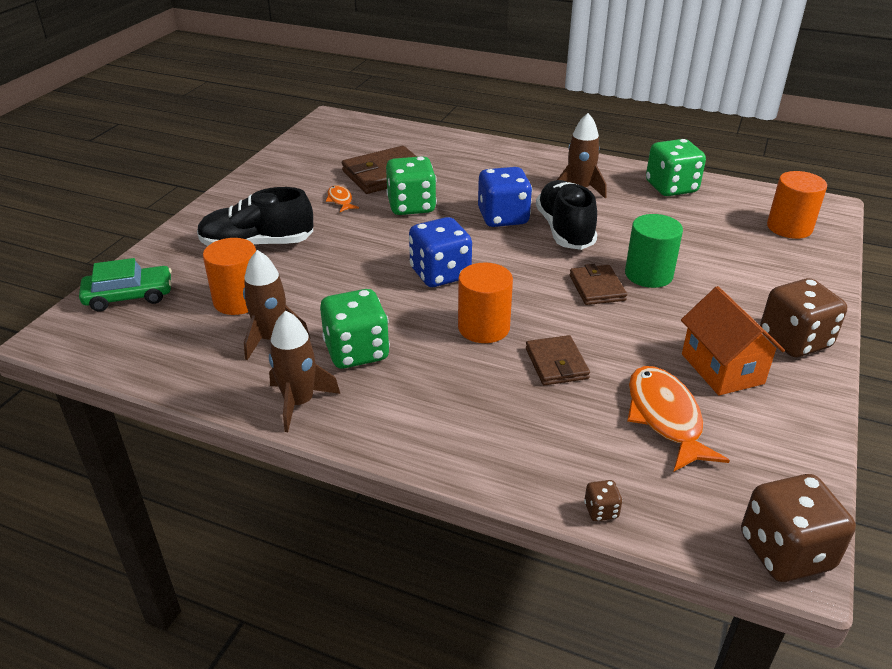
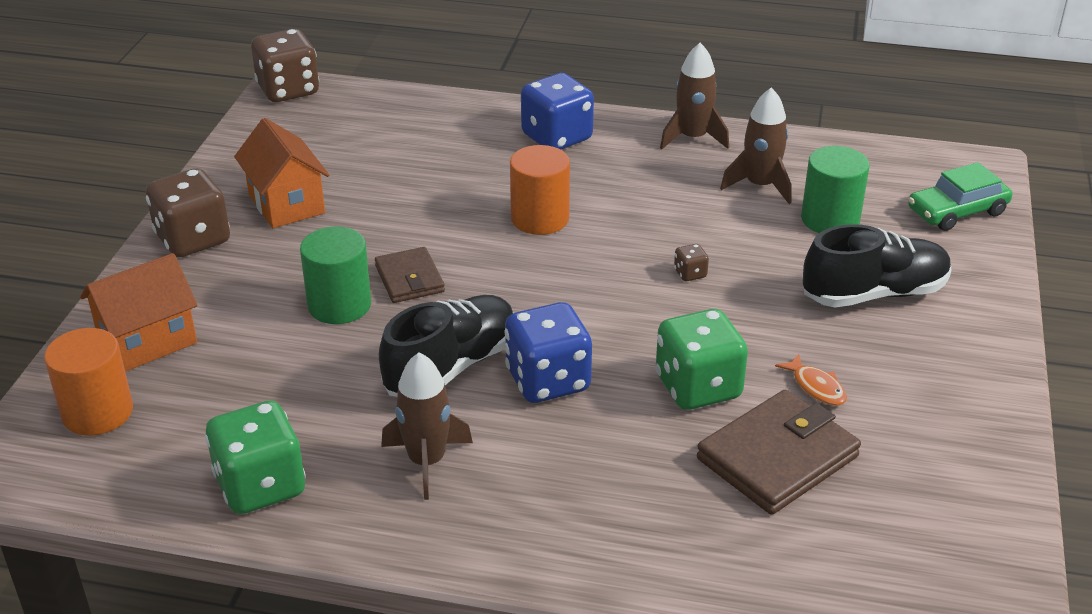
camera: 170 degrees right, 0 degrees up
orange cylinder [203,238,256,315] -> green cylinder [801,146,869,233]
green dice [320,289,390,368] -> none
blue dice [409,217,472,287] -> blue dice moved to [521,73,594,150]
brown wallet [526,335,590,386] -> none
black shoe [536,180,597,250] -> black shoe turned 120 degrees counterclockwise [379,295,513,397]
brown dice [584,480,622,521] -> brown dice moved to [674,244,709,281]
orange fish [627,366,730,471] -> none
none -> orange house [80,253,198,372]

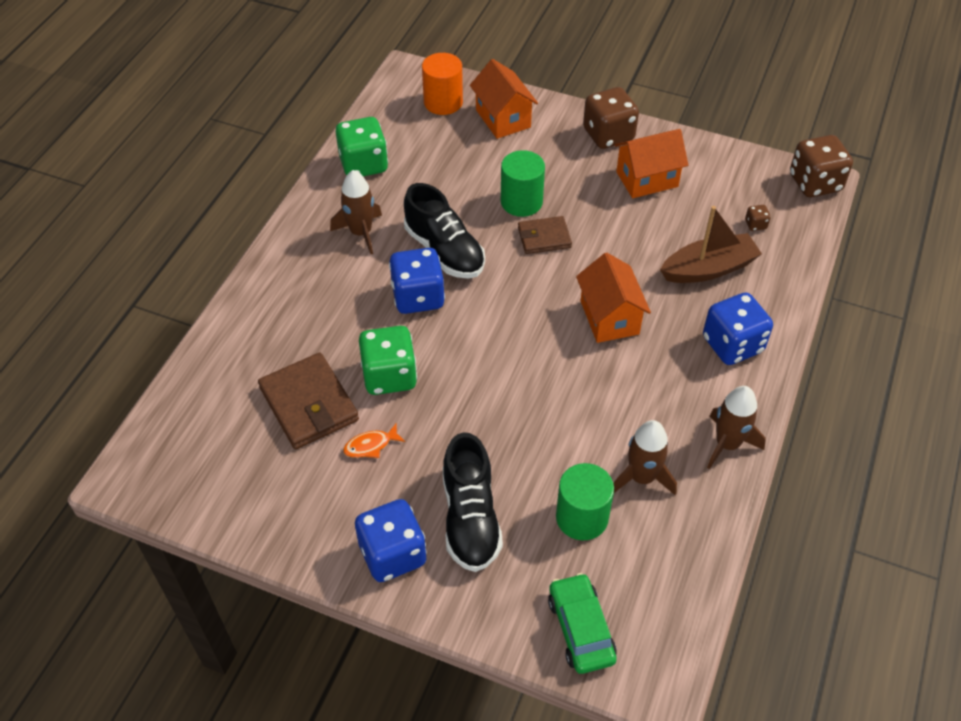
camera: 100 degrees right, 15 degrees up
orange cylinder [510,145,570,235] -> orange house [576,253,651,343]
brown dice [674,244,709,281] -> brown dice moved to [745,205,771,231]
none -> blue dice [355,499,427,582]
none -> brown boat [660,206,762,283]

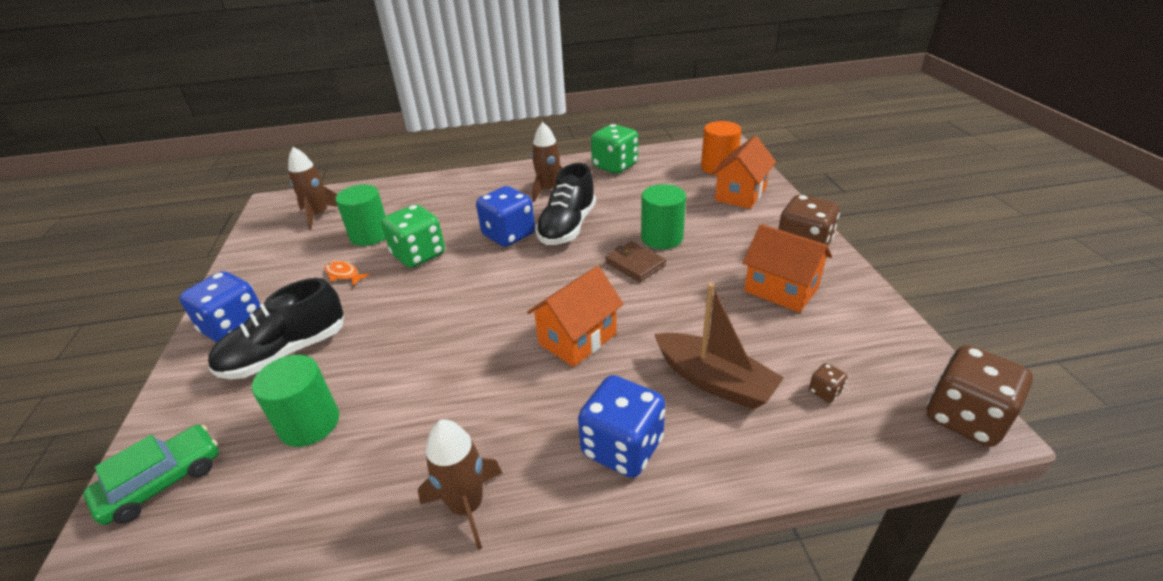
camera: 60 degrees right, 15 degrees down
brown wallet [258,353,359,449] -> green cylinder [335,185,386,246]
brown rocket [613,420,677,495] -> brown rocket moved to [288,147,338,230]

